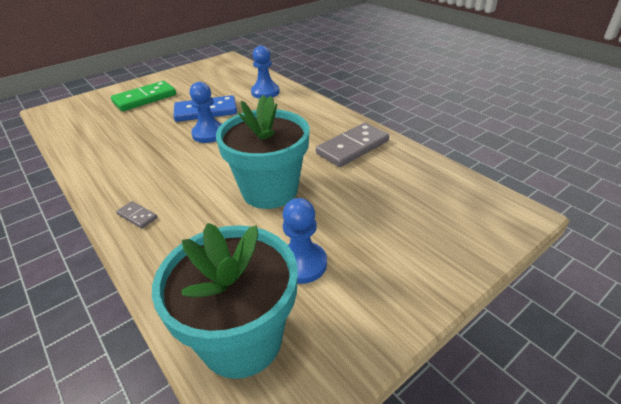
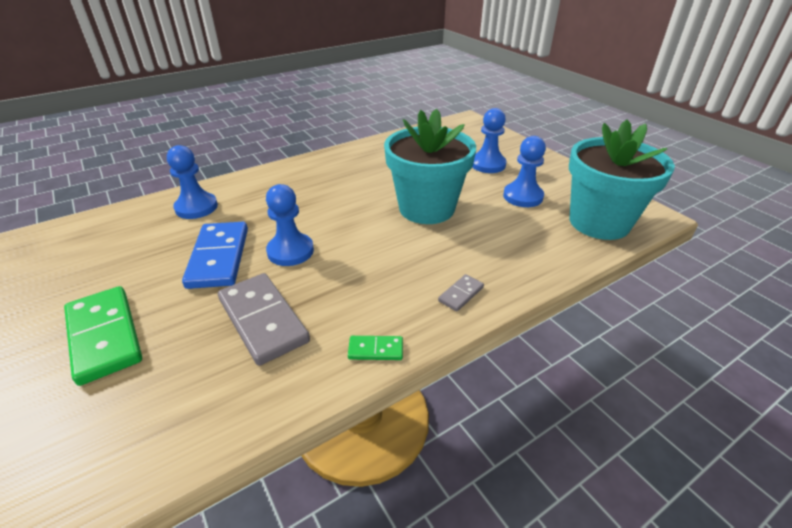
camera: 85 degrees left, 0 degrees up
grey domino [316,123,389,167] -> grey domino moved to [218,273,310,366]
none -> green domino [348,336,403,360]
none -> blue pawn [472,108,506,173]

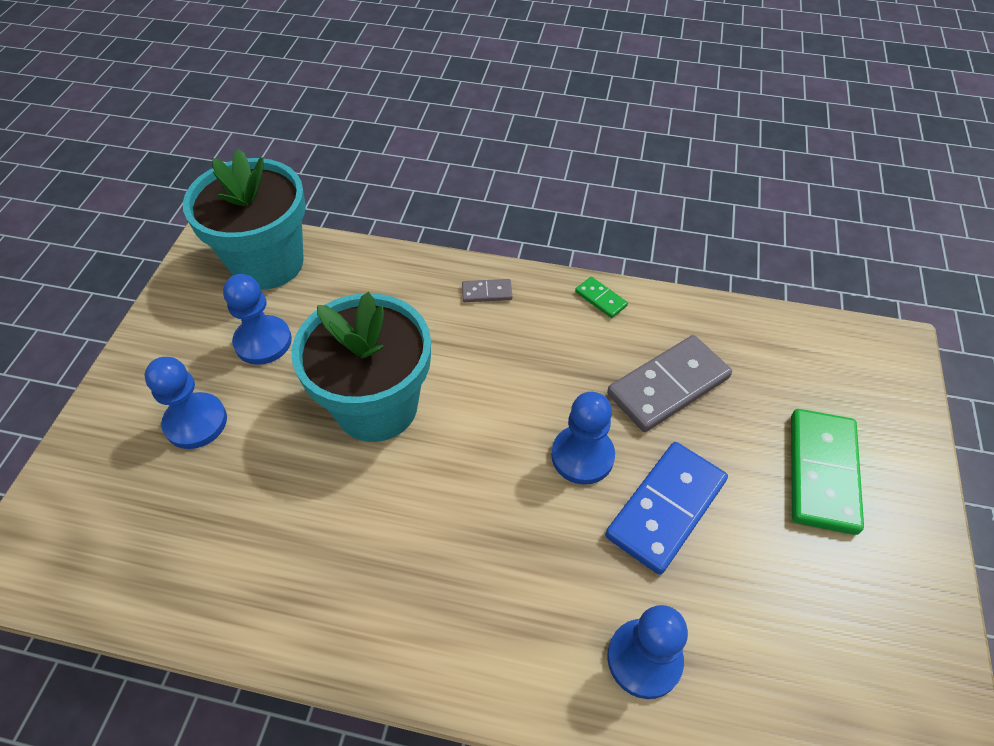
camera: 135 degrees left, 15 degrees up
grey domino [218,273,310,366] -> grey domino turned 45 degrees clockwise [607,335,732,432]

